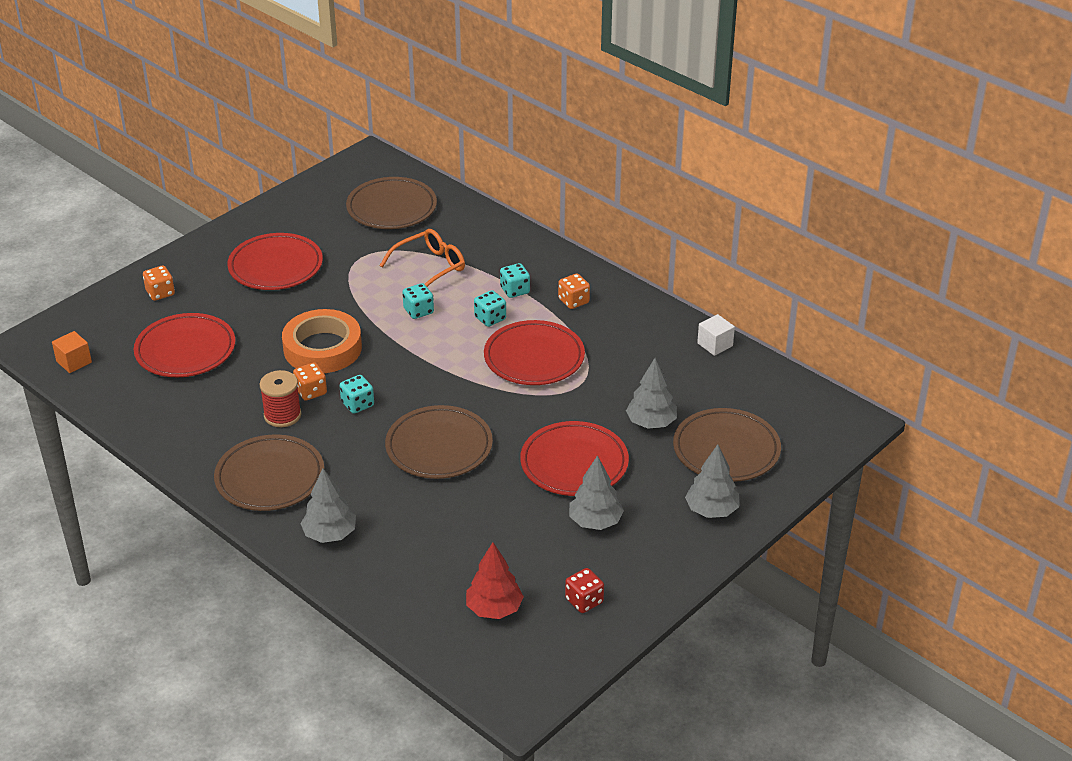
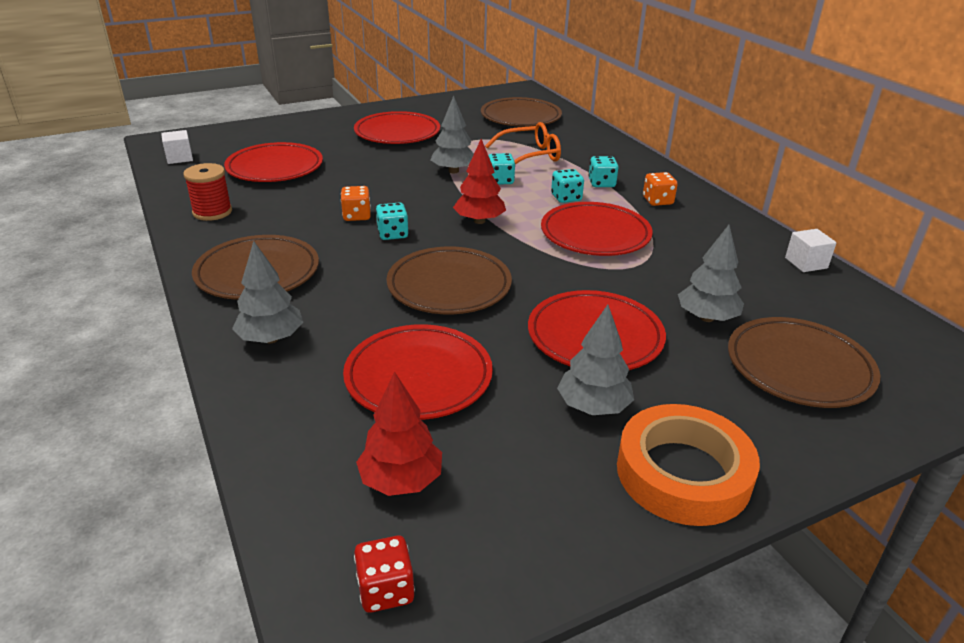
camera: 20 degrees right, 5 degrees down
orange cube [52,331,92,373] -> white cube [161,130,193,164]
orange dice [143,265,175,301] -> none
red spool [260,370,301,427] -> red spool moved to [183,163,232,221]
orange tape [282,309,362,373] -> orange tape moved to [617,404,760,526]
red dice [565,568,604,613] -> red dice moved to [354,536,415,613]
grey tree [685,444,739,518] -> grey tree moved to [431,95,474,174]
none -> red plate [343,324,493,420]
none -> red tree [453,139,506,224]

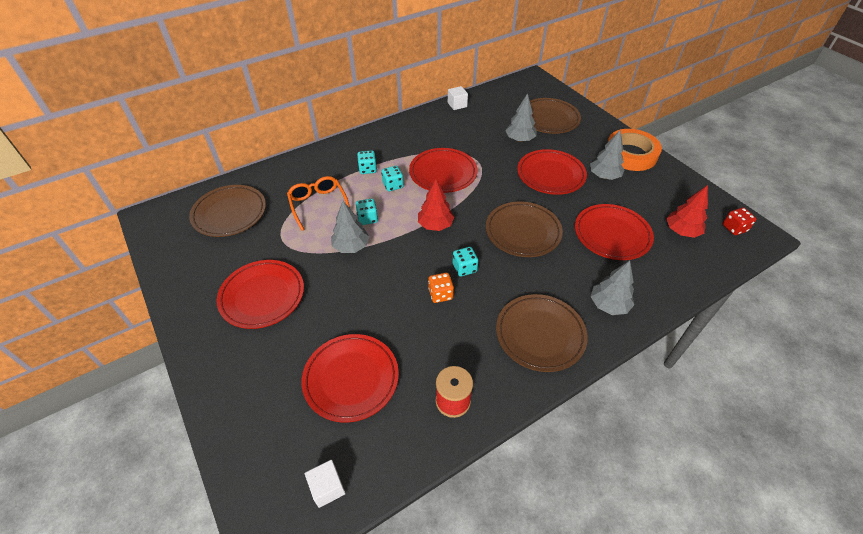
camera: 95 degrees left, 15 degrees up
orange dice [643,172,678,206] -> none

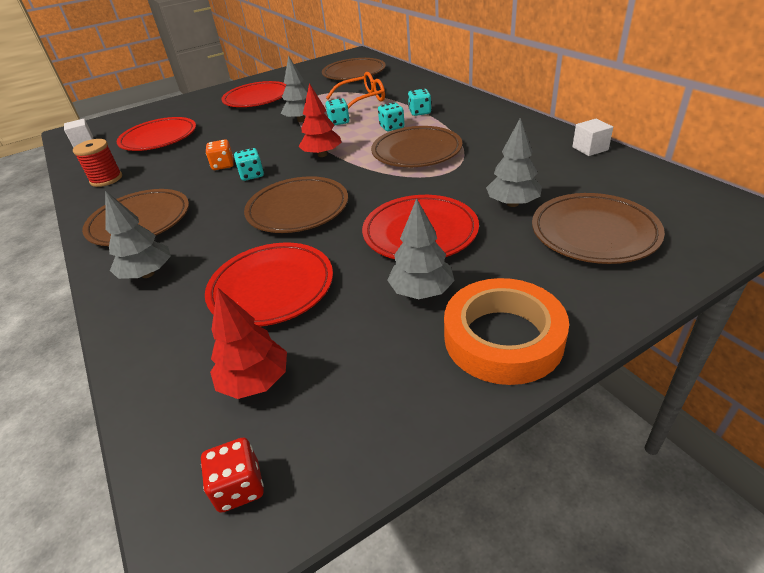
camera: 95 degrees right, 10 degrees down
red plate [409,148,478,193] -> brown plate [371,126,462,167]

